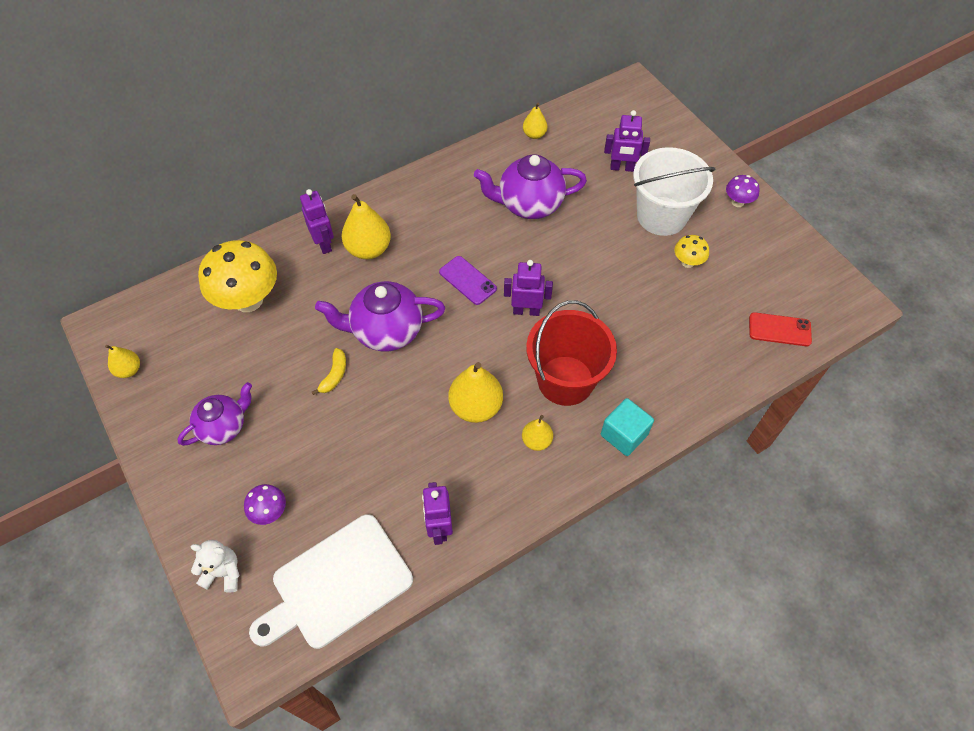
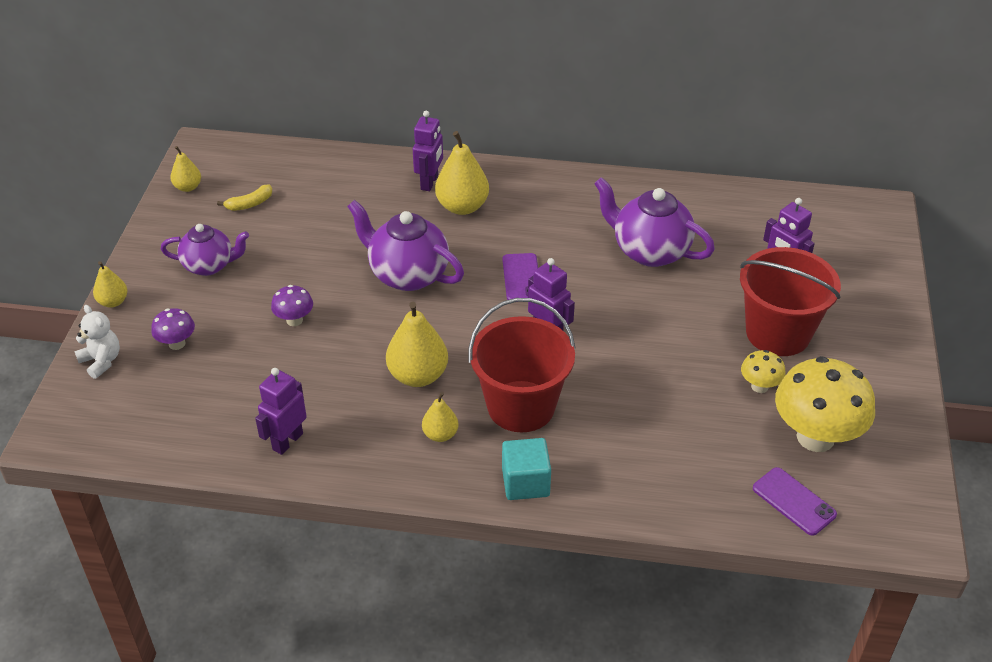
camera: 40 degrees right, 15 degrees down
yellow mushroom [198,240,277,312] -> yellow mushroom moved to [775,356,875,452]
white cutting board [249,514,413,649] -> none
yellow banana [312,348,346,395] -> yellow banana moved to [217,185,273,211]
yellow pear [523,102,547,139] -> yellow pear moved to [93,261,127,308]
white bucket [633,147,715,236] -> red bucket [740,247,841,356]
purple mushroom [726,175,760,207] -> purple mushroom moved to [271,285,313,326]
red phone [749,312,812,346] -> purple phone [753,467,837,536]

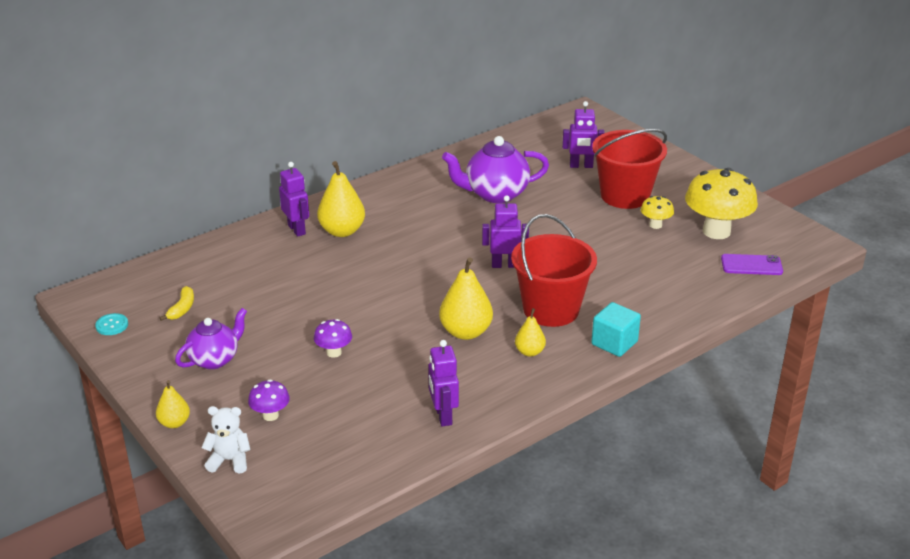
camera: 45 degrees left, 10 degrees down
yellow pear [171,146,201,192] -> turquoise button [95,313,128,335]
purple teapot [347,200,464,291] -> none
purple phone [502,253,538,300] -> none

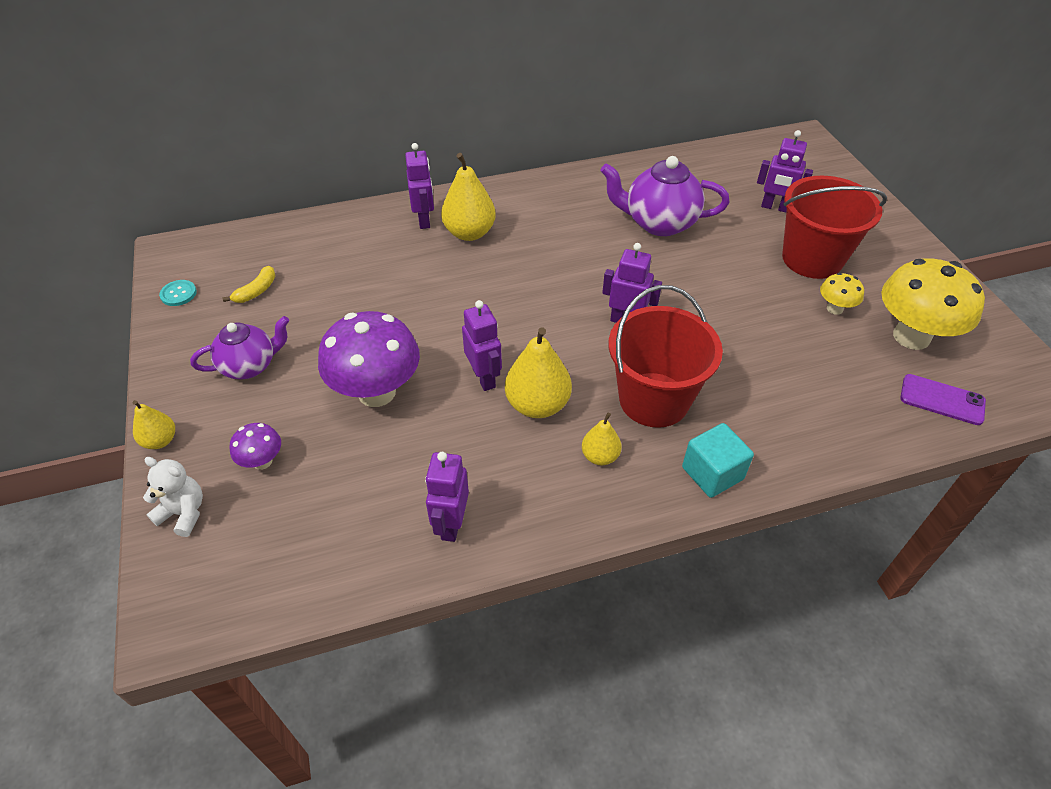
camera: 20 degrees right, 15 degrees up
purple mushroom [314,319,352,358] -> purple mushroom [318,311,420,407], size x2.11
none -> purple robot [462,300,502,391]

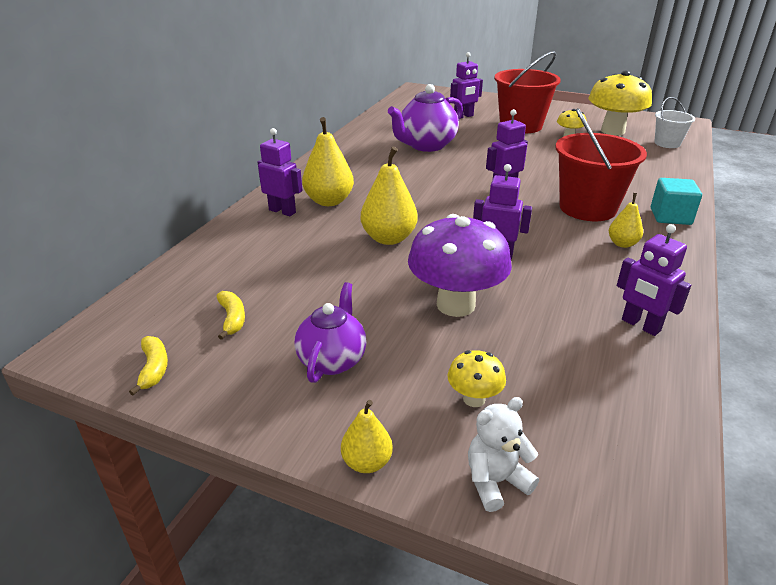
camera: 50 degrees left, 15 degrees down
turquoise button [159,280,197,306] -> yellow banana [129,336,168,396]
purple mushroom [230,423,281,470] -> yellow mushroom [448,350,506,407]
yellow pear [505,327,572,418] -> yellow pear moved to [361,147,418,245]
purple phone [900,374,986,425] -> white bucket [655,97,695,148]

